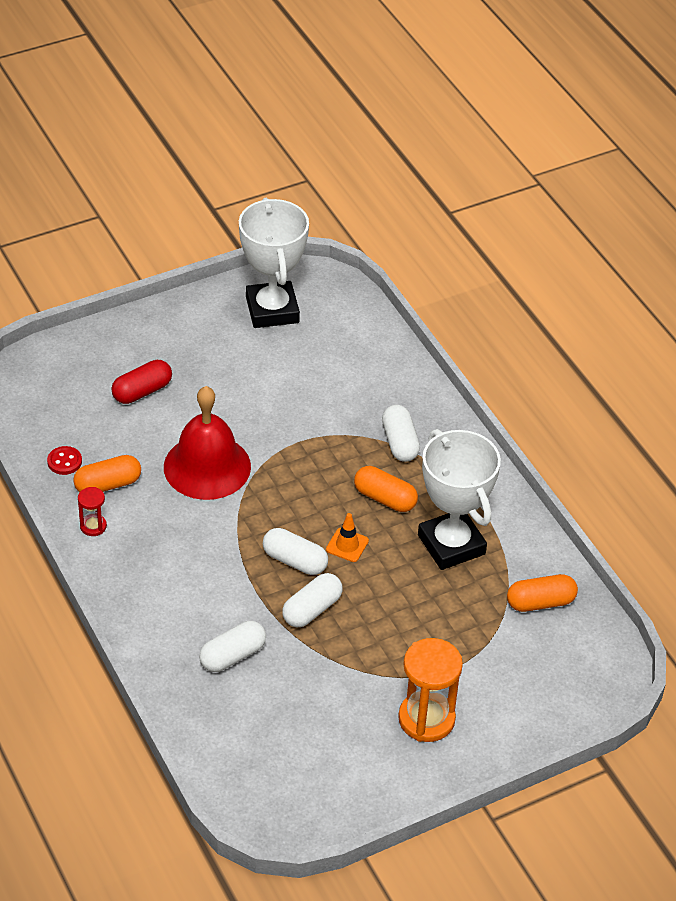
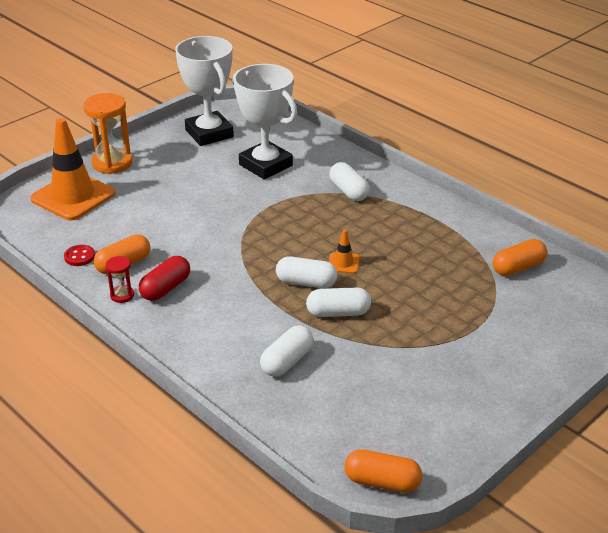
camera: 15 degrees left, 10 degrees down
red capsule [111,360,172,404] -> red capsule moved to [139,256,190,301]
red bell [164,386,251,500] -> none
white capsule [282,573,343,627] -> white capsule turned 60 degrees clockwise [306,287,371,317]
orange capsule [354,466,418,512] -> orange capsule moved to [344,449,422,493]
orange hourglass [398,638,463,742] -> orange hourglass moved to [83,93,132,174]
white trophy [418,429,501,570] -> white trophy moved to [232,64,297,179]
none -> orange traffic cone [30,118,115,220]

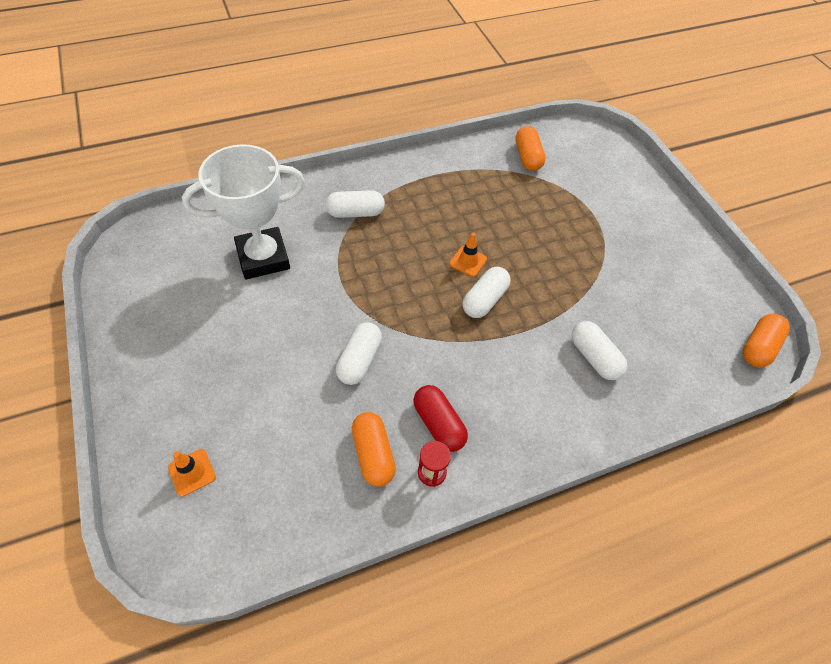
camera: 70 degrees left, 20 degrees up
orange traffic cone [30,118,115,220] -> orange traffic cone [168,449,216,497], size x0.43
red button [64,245,95,266] -> none
orange hourglass [83,93,132,174] -> none
white trophy [175,36,234,146] -> none
white capsule [306,287,371,317] -> white capsule moved to [336,322,382,385]

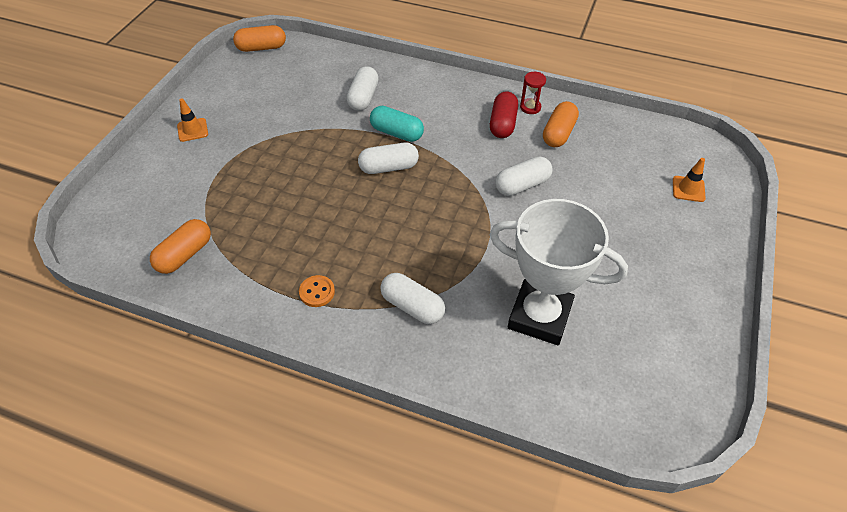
camera: 135 degrees left, 5 degrees down
orange traffic cone [449,233,487,277] -> orange traffic cone moved to [177,98,208,142]
none -> orange button [299,275,335,307]
none -> turquoise capsule [370,106,424,142]

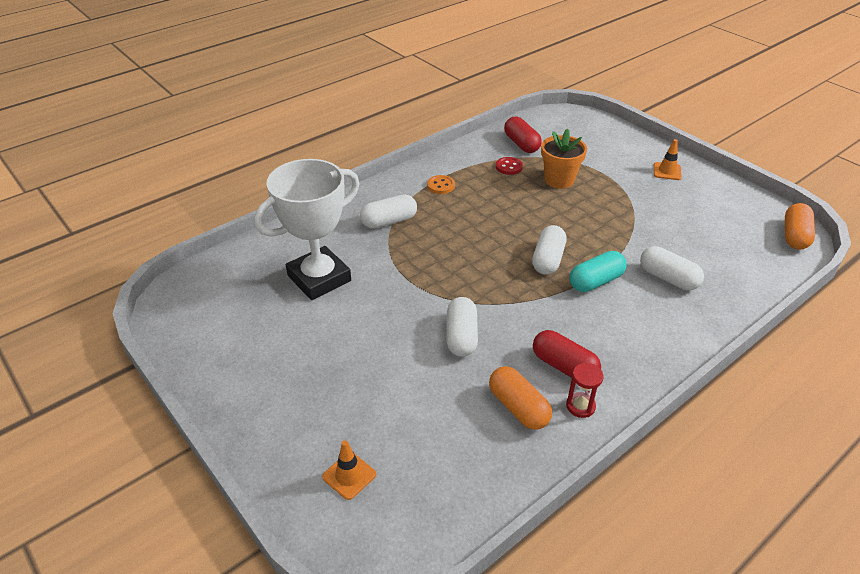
camera: 120 degrees right, 10 degrees down
orange capsule [150,219,211,274] -> red capsule [504,117,542,153]
none -> red button [496,157,523,175]
none -> orange flower pot [541,129,587,189]

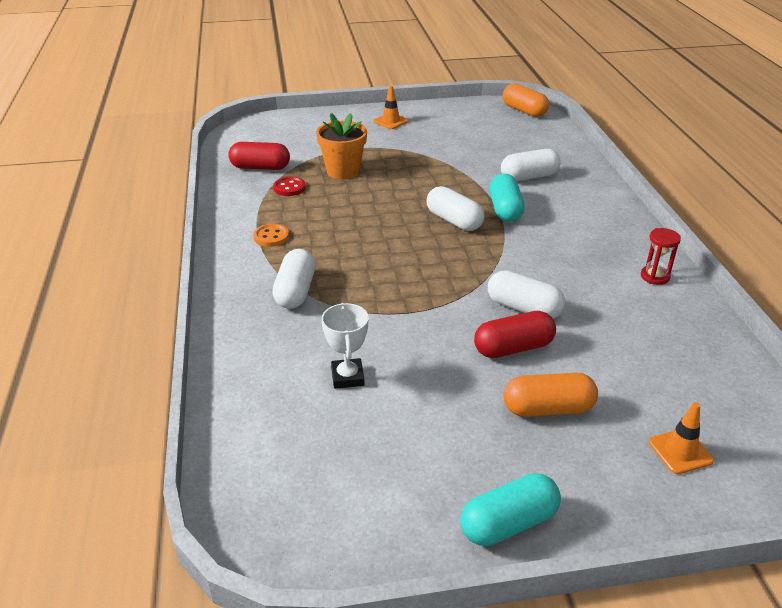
camera: 60 degrees left, 5 degrees down
white trophy [254,159,360,300] -> white trophy [321,303,368,389], size x0.47
orange capsule [489,366,552,430] -> orange capsule moved to [504,373,598,417]
red capsule [533,330,601,378] -> red capsule moved to [474,311,556,358]
none -> turquoise capsule [460,473,561,546]

